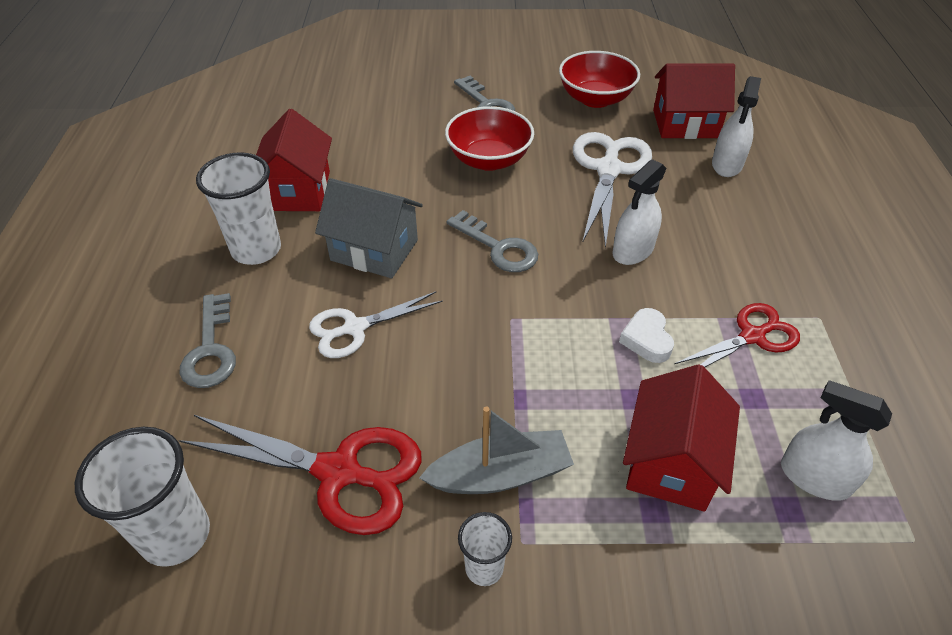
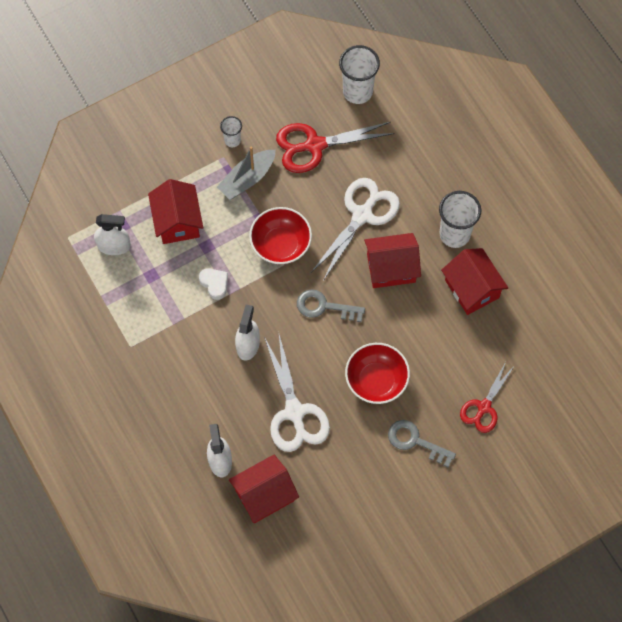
camera: 150 degrees right, 20 degrees up
grey key [179,293,236,388] -> none
white scissors [309,291,443,358] -> white scissors [311,178,400,281], size x1.57
grey house [315,178,423,278] -> red house [364,233,421,288]
red bowl [559,51,640,108] -> red bowl moved to [249,207,312,265]
red scissors [674,303,800,367] -> red scissors moved to [460,362,515,433]

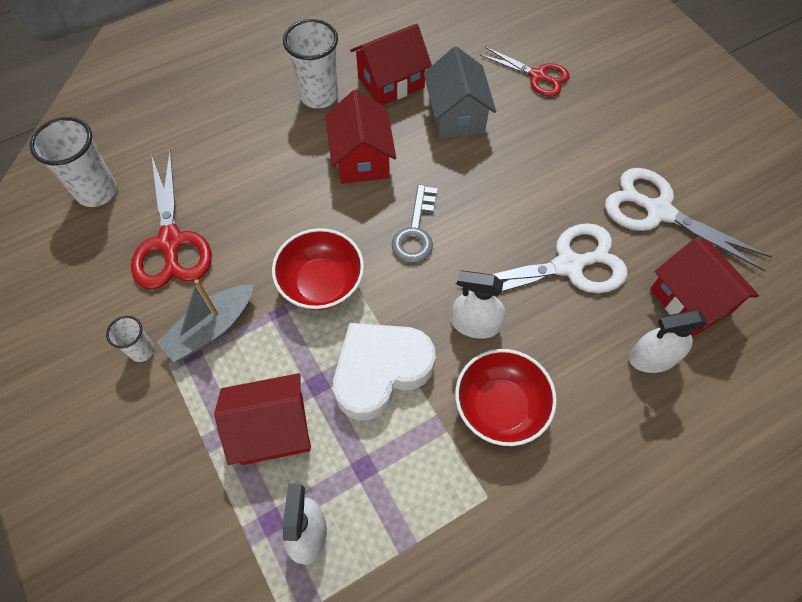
camera: 90 degrees left, 5 degrees down
white heart [199,268,228,300] -> white heart [333,323,436,420], size x2.13
grey boat [217,147,276,200] -> grey boat turned 90 degrees clockwise [157,279,254,362]
white scissors [311,178,400,281] -> white scissors moved to [605,168,772,271]
red bowl [345,343,410,404] -> red bowl moved to [455,349,557,446]
grey key [388,420,456,467] -> none
none -> grey house [424,46,496,139]

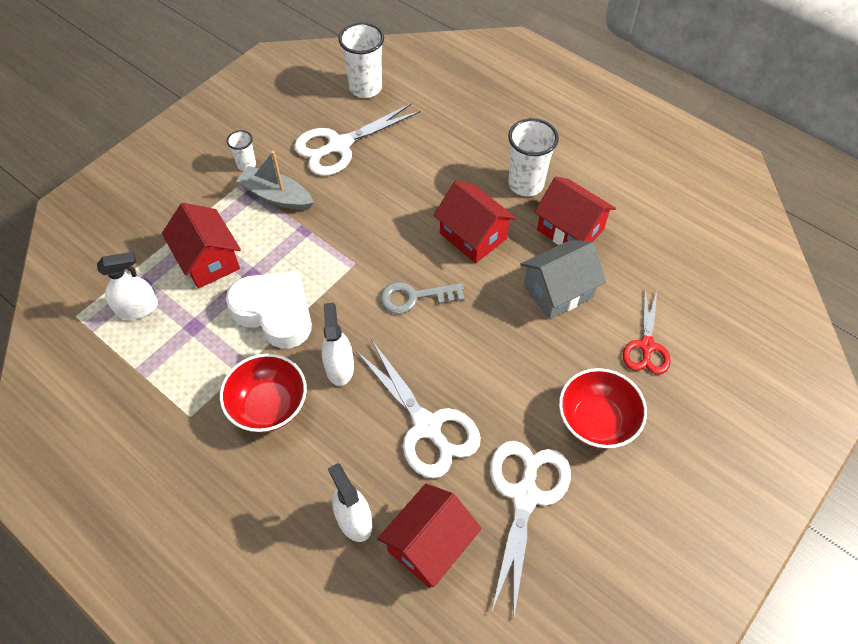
camera: 70 degrees right, 5 degrees down
red scissors [131,150,212,289] -> white scissors [294,103,420,176]
red bowl [272,228,364,310] -> red bowl moved to [559,368,647,449]
red house [325,90,396,184] -> red house turned 75 degrees clockwise [433,181,516,263]

